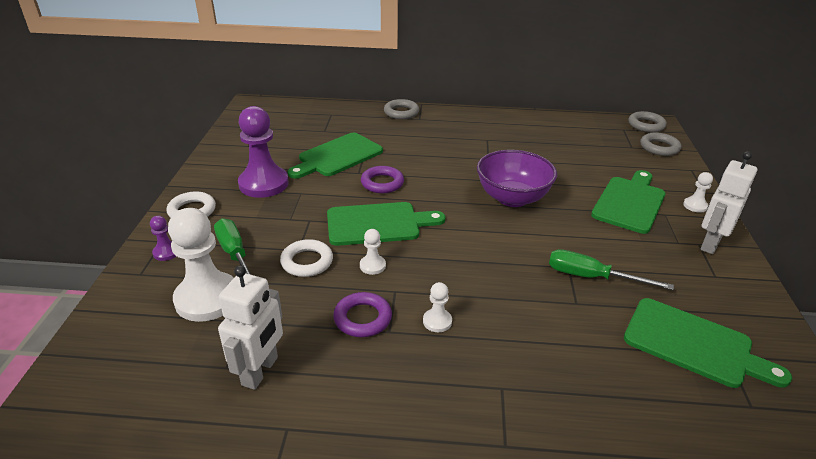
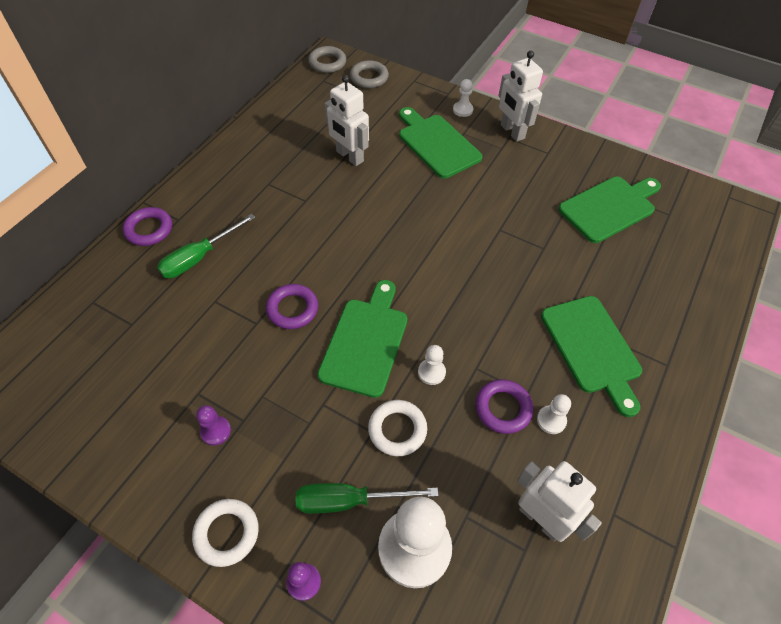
camera: 65 degrees left, 20 degrees up
purple pawn [238,106,289,198] -> purple pawn [196,405,231,446], size x0.45
green cutting board [288,133,383,179] -> green cutting board moved to [541,296,642,417]
grey ring [384,99,419,119] -> purple ring [123,207,172,246]
white pawn [423,282,452,332] -> white pawn moved to [537,394,571,434]
purple bowl [477,150,557,207] -> none
green screwdriver [549,249,674,290] -> green screwdriver moved to [157,214,256,278]
none -> white robot [324,75,369,166]

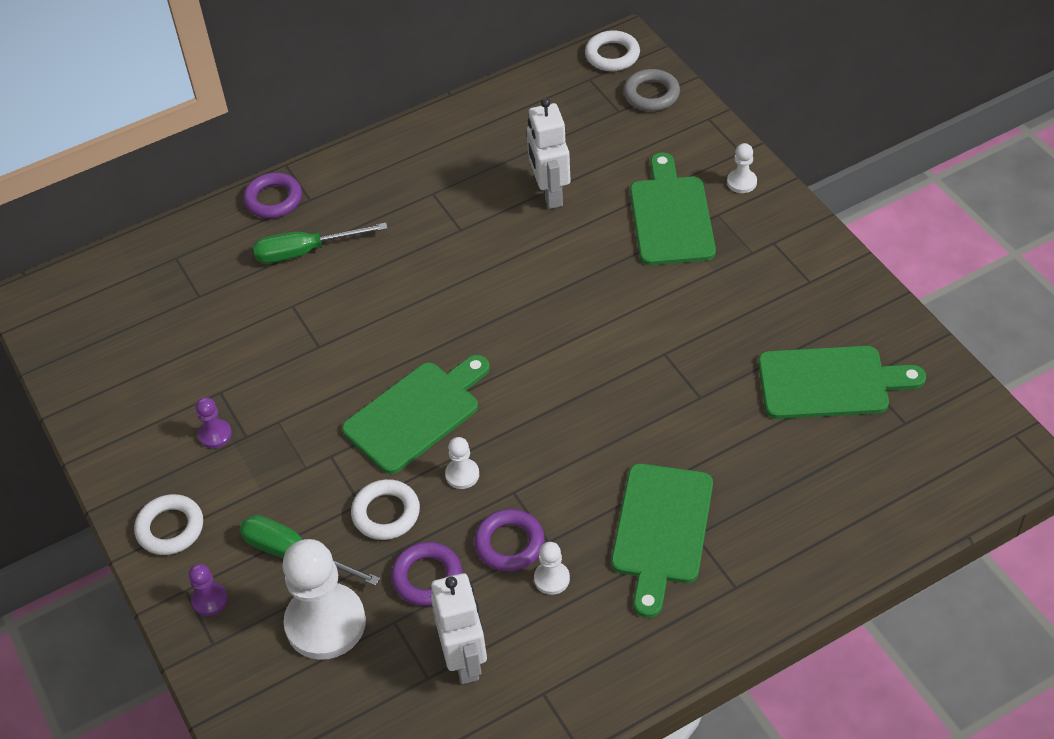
camera: 35 degrees right, 5 degrees down
purple ring [266,284,318,329] -> purple ring moved to [391,542,462,606]
grey ring [308,46,346,73] -> white ring [585,30,640,71]
white robot [498,51,543,142] -> none

